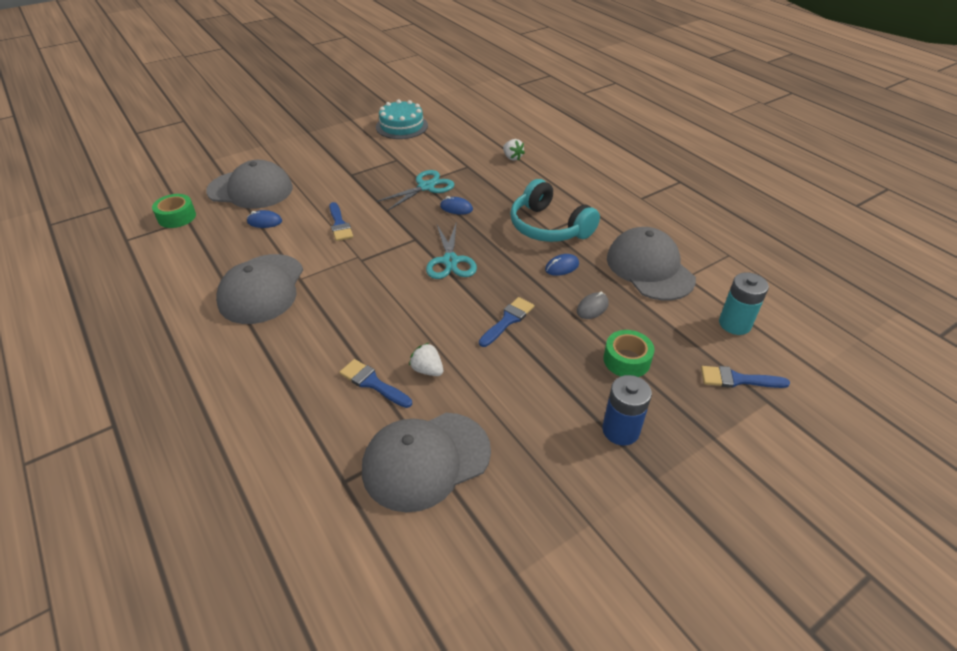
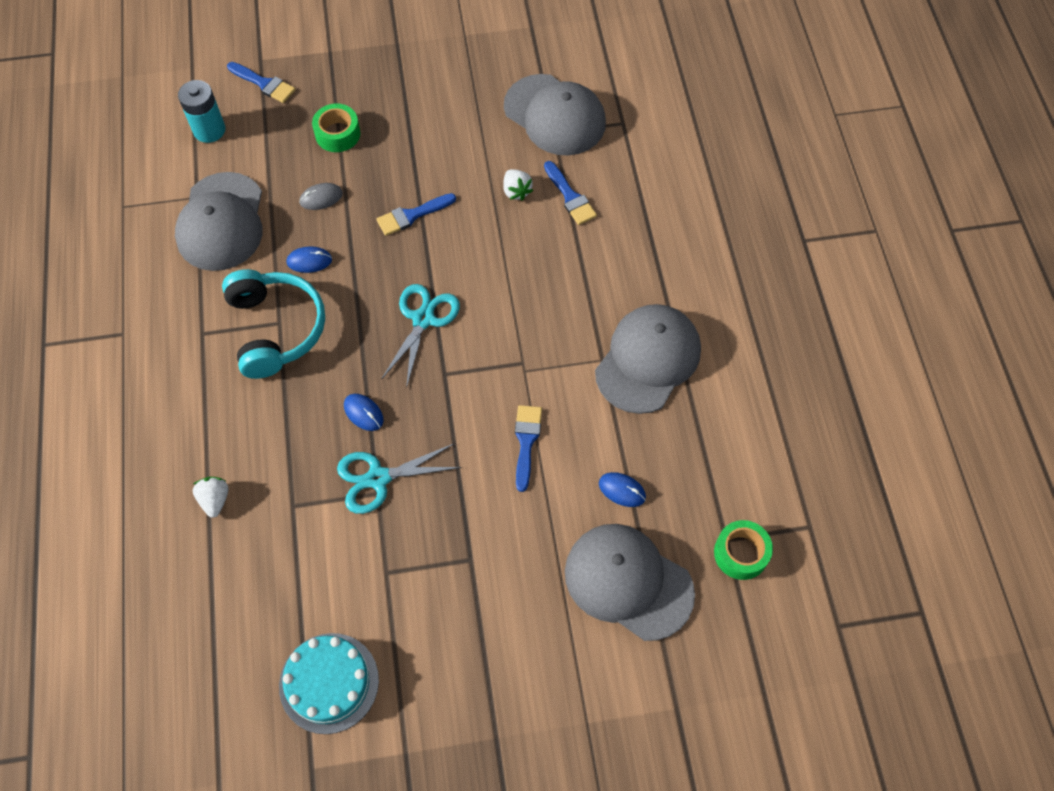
camera: 155 degrees left, 20 degrees up
grey cap [362,413,491,512] -> grey cap turned 45 degrees clockwise [504,74,606,156]
blue battery [602,375,652,446] -> none

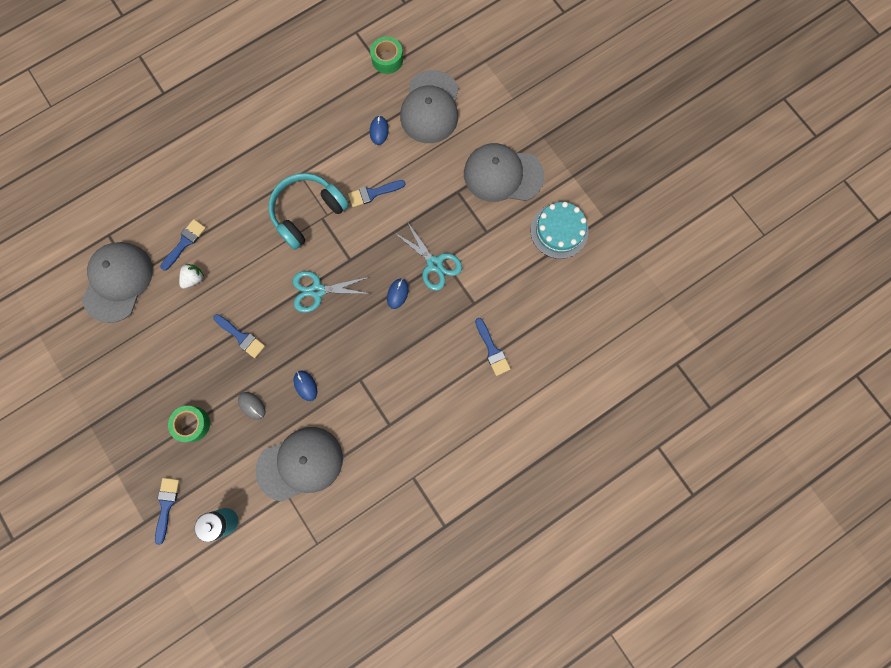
camera: 115 degrees left, 15 degrees up
white strawberry [193,477,229,518] -> blue brush [475,318,511,376]
turquoise headphones [222,269,325,379] -> turquoise headphones moved to [269,173,349,250]
grey cap [595,304,701,414] -> grey cap moved to [464,143,544,202]

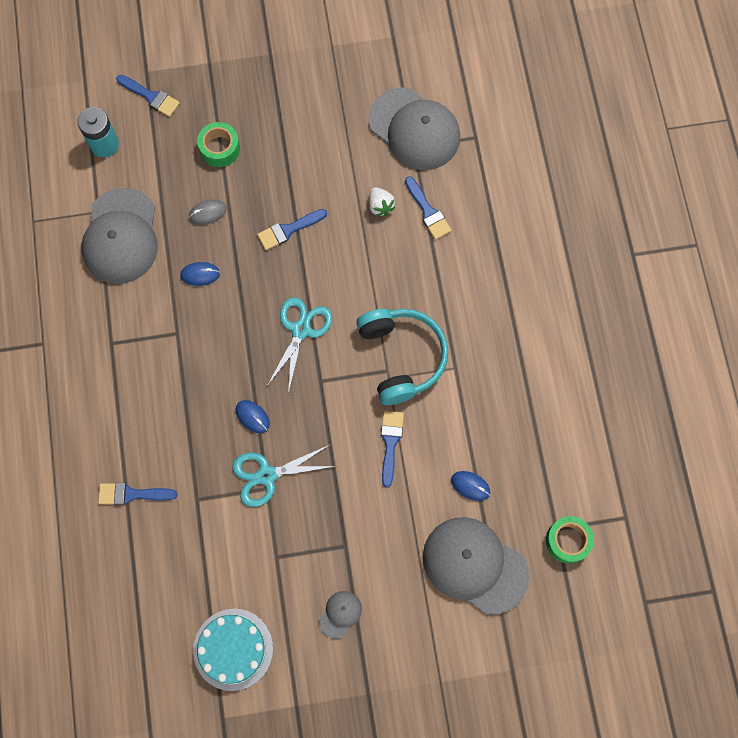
camera: 115 degrees right, 5 degrees down
grey cap [464,143,544,202] -> grey cap [319,591,362,639], size x0.44

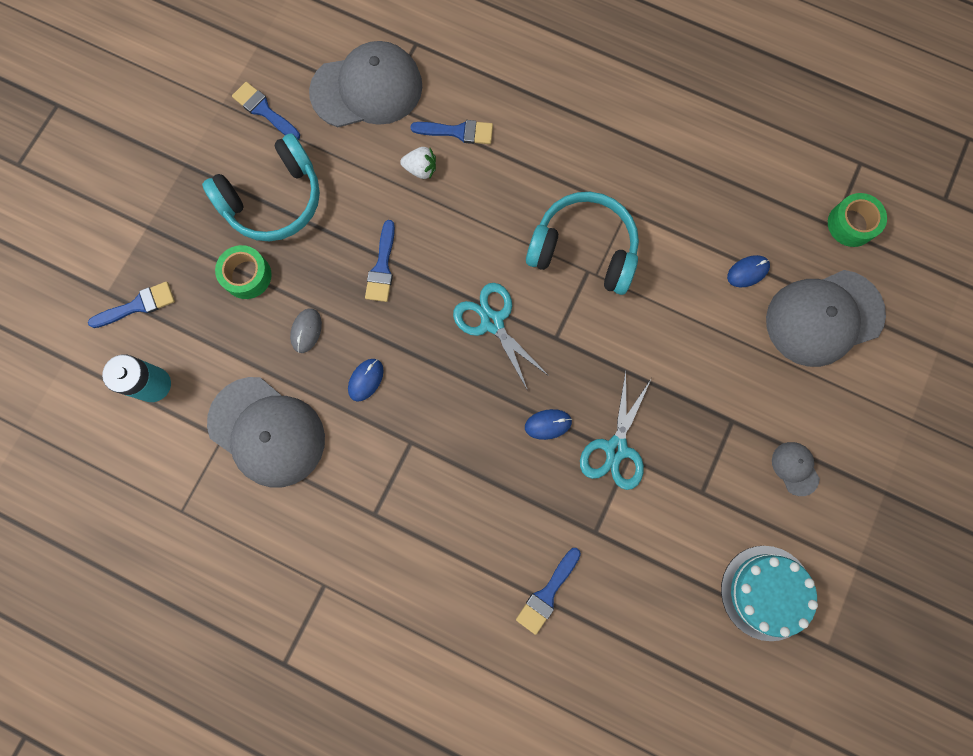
camera: 55 degrees left, 5 degrees up
blue brush [381,411,404,487] -> blue brush moved to [232,82,300,139]
none -> turquoise headphones [202,133,320,241]

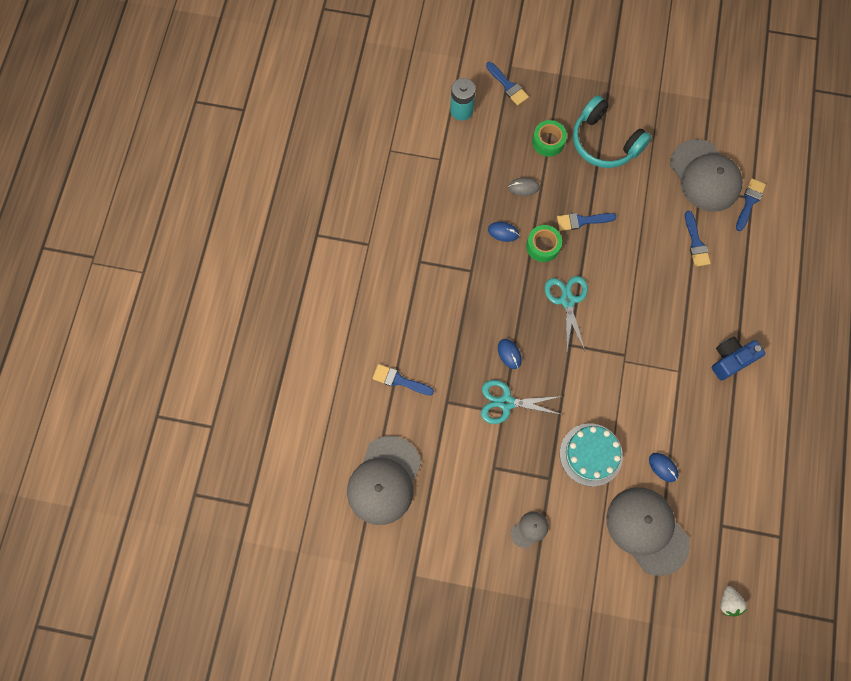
camera: 75 degrees right, 5 degrees down
grey cap [207,377,325,488] -> grey cap moved to [347,436,421,525]
blue brush [232,82,300,139] -> blue brush moved to [736,178,766,231]
white strawberry [400,147,436,179] -> white strawberry moved to [720,586,747,616]
turquoise scissors [453,283,549,391] -> turquoise scissors turned 45 degrees counterclockwise [545,276,588,351]
turquoise headphones [526,192,639,295] -> none
turquoise cake [721,546,818,641] -> turquoise cake moved to [560,423,623,487]
green tape [828,193,887,247] -> green tape moved to [526,225,562,262]
none -> blue camera [712,337,765,381]

